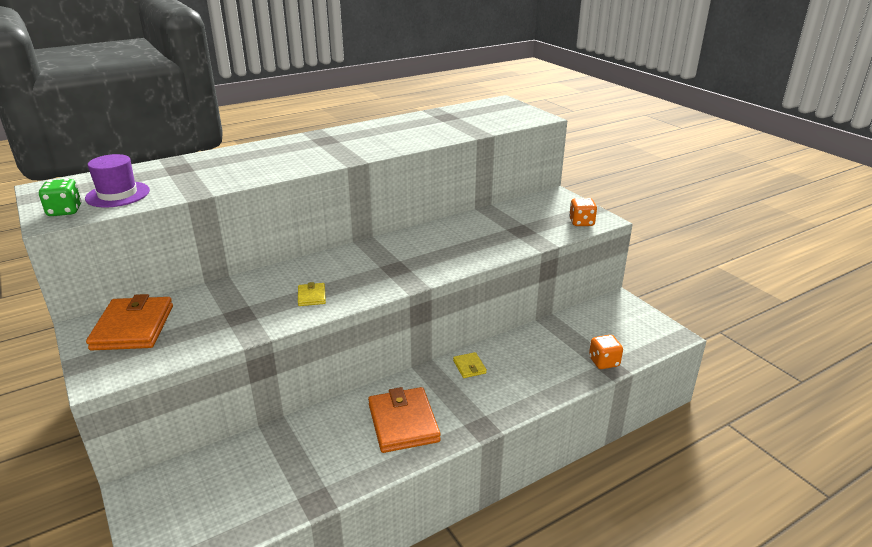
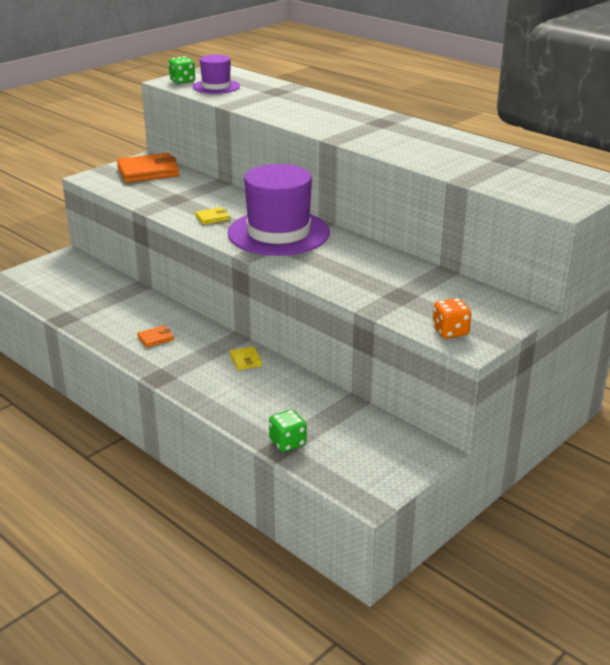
camera: 75 degrees right, 0 degrees up
orange wallet [368,387,441,453] -> orange wallet [137,326,174,348], size x0.47
yellow wallet [453,352,487,378] -> yellow wallet turned 75 degrees counterclockwise [230,346,262,370]
orange dice [589,335,623,369] -> green dice [269,409,307,452]
none -> purple hat [228,164,330,256]

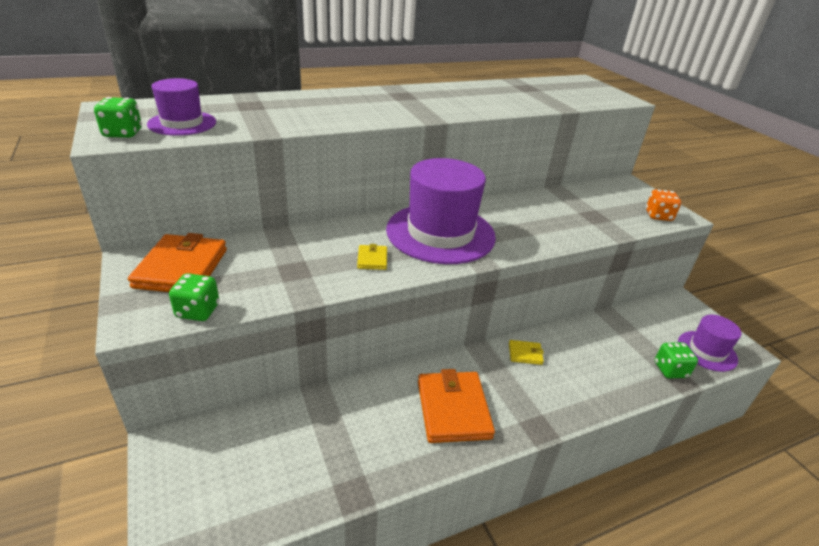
camera: 70 degrees left, 5 degrees up
orange wallet [137,326,174,348] -> orange wallet [418,369,495,443], size x2.12
none -> green dice [169,273,219,321]
none -> purple hat [678,315,741,372]

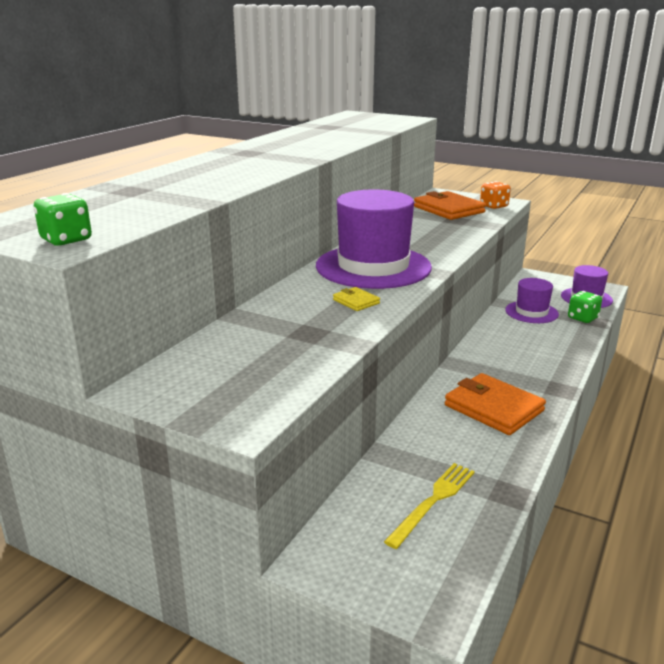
camera: 35 degrees left, 10 degrees down
orange wallet [128,233,227,292] -> orange wallet moved to [414,191,486,220]
purple hat [147,78,216,136] -> purple hat moved to [505,278,559,323]
green dice [169,273,219,321] -> none
yellow wallet [509,340,544,365] -> none
none -> yellow fork [384,463,475,549]

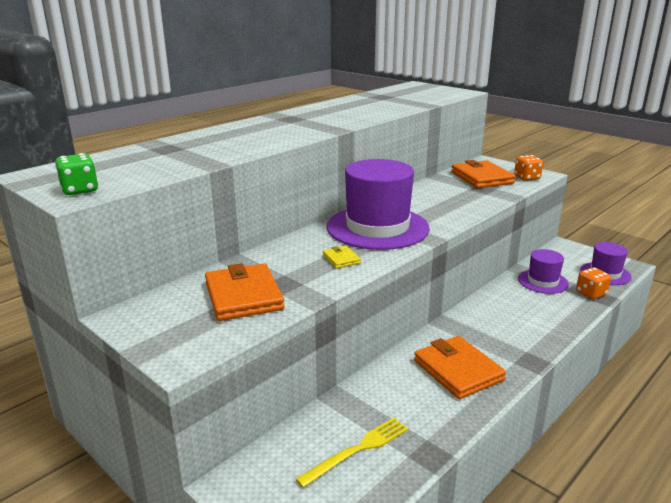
camera: 15 degrees right, 0 degrees up
green dice [568,291,602,323] -> orange dice [576,267,611,299]
none -> orange wallet [205,263,284,321]

